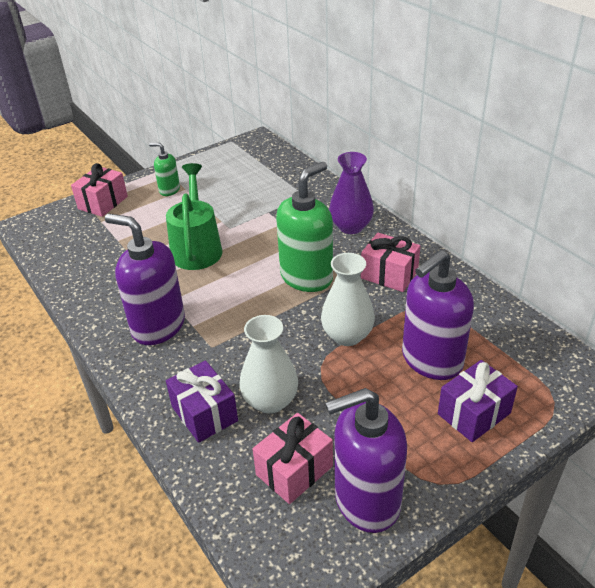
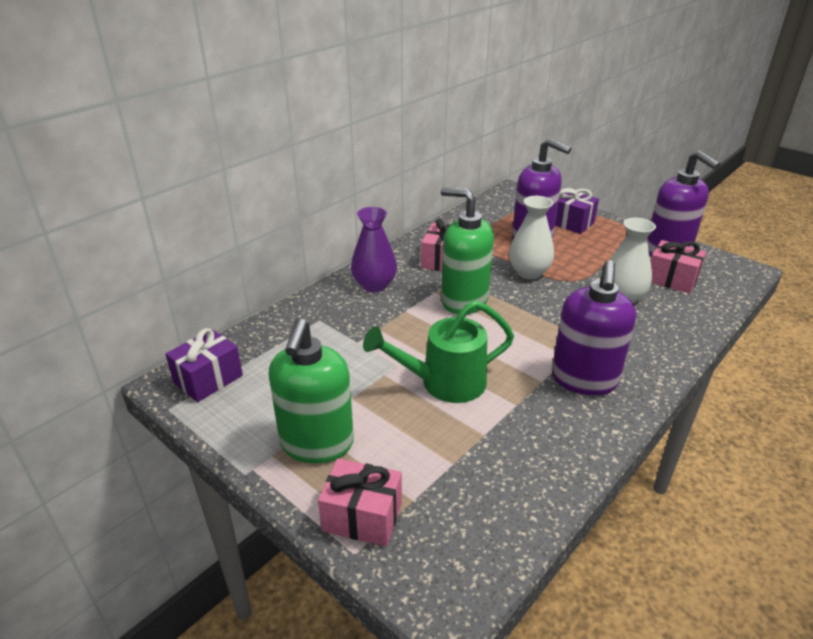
camera: 105 degrees left, 5 degrees down
green soap dispenser [149,143,180,196] -> green soap dispenser [269,318,354,463], size x1.95
purple gift [166,360,238,443] -> purple gift moved to [165,328,243,402]

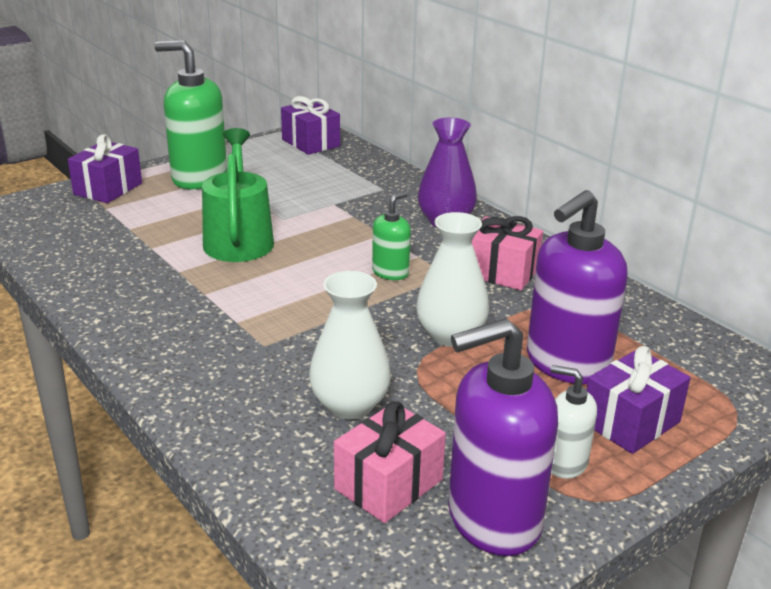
camera: 100 degrees right, 5 degrees down
pink gift [318,459,402,546] -> purple gift [68,134,142,203]
green soap dispenser [441,187,494,314] -> green soap dispenser [372,191,411,280], size x0.51
purple soap dispenser [552,260,636,395] -> none
none -> white soap dispenser [551,365,597,479]

